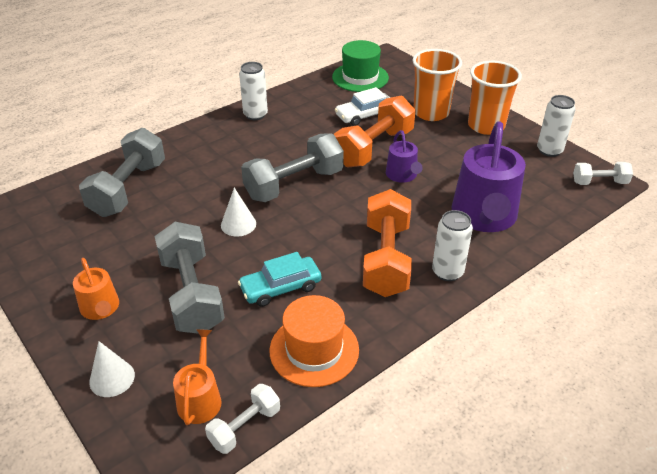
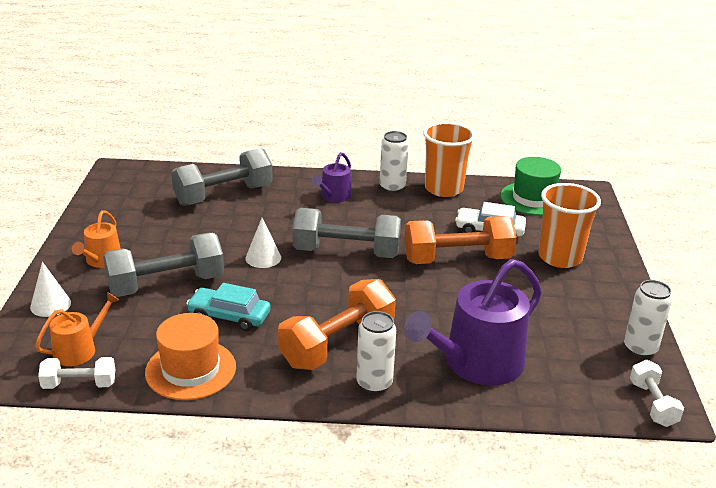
camera: 40 degrees right, 10 degrees down
grey dumbbell [155,222,225,334] -> grey dumbbell turned 45 degrees clockwise [103,233,224,297]
purple watering can [386,130,423,183] -> purple watering can moved to [311,152,352,202]
orange cup [468,61,522,135] -> orange cup moved to [423,122,475,197]
white dumbbell [573,162,633,185] -> white dumbbell turned 45 degrees clockwise [630,360,684,427]

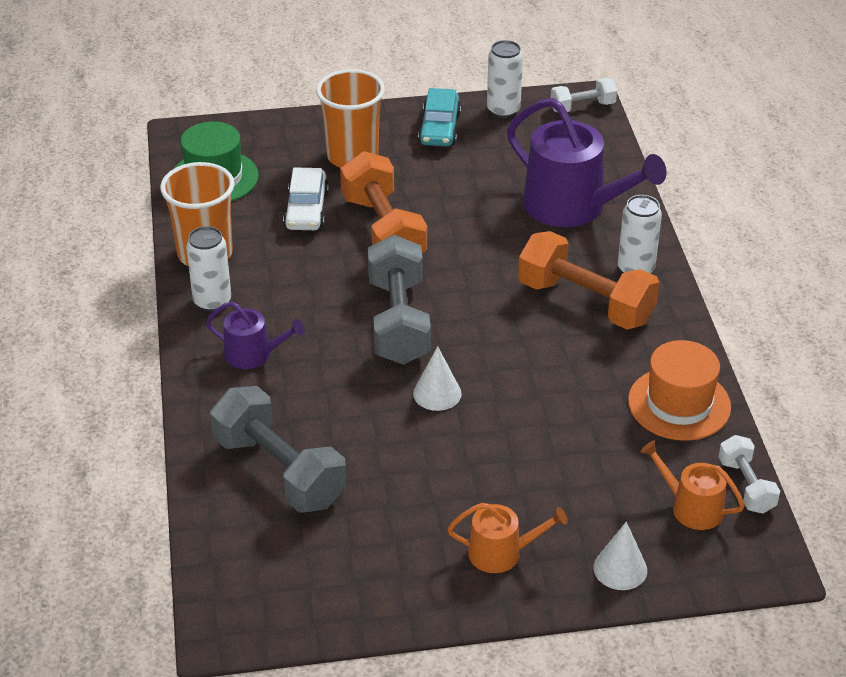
camera: 100 degrees left, 10 degrees up
grey dumbbell [103,233,224,297] -> none
turquoise car [186,283,271,331] -> turquoise car moved to [418,88,461,146]

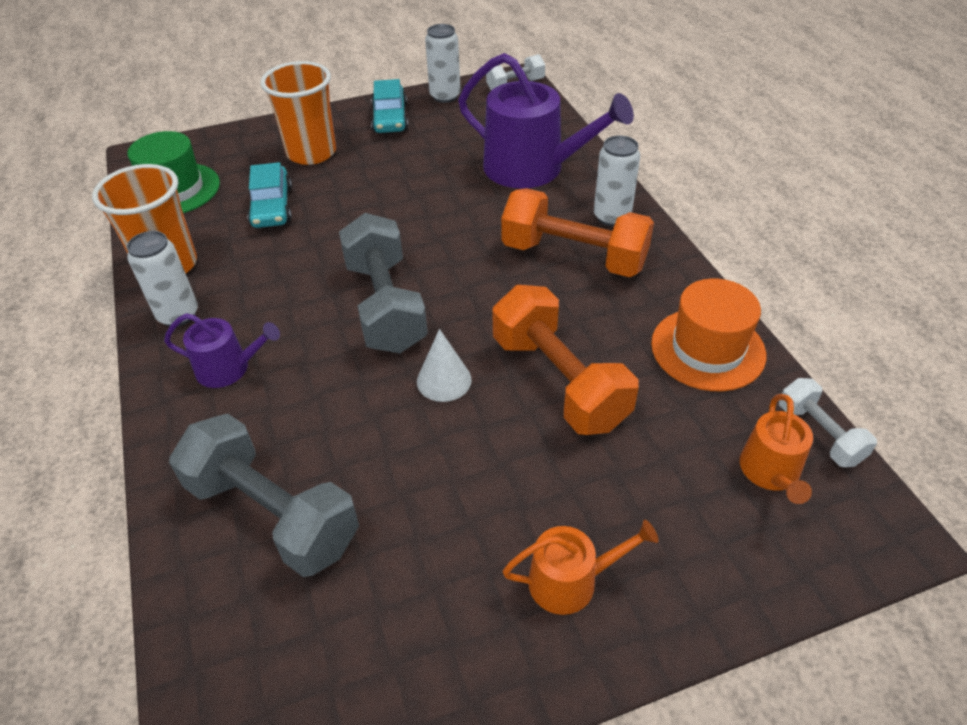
camera: 10 degrees left, 5 degrees up
white car [283,167,329,230] -> turquoise car [247,162,292,228]
orange dumbbell [340,151,427,254] -> orange dumbbell moved to [492,285,639,435]
white cone [593,521,647,590] -> none
orange watering can [640,440,745,530] -> orange watering can turned 105 degrees counterclockwise [740,394,813,504]

